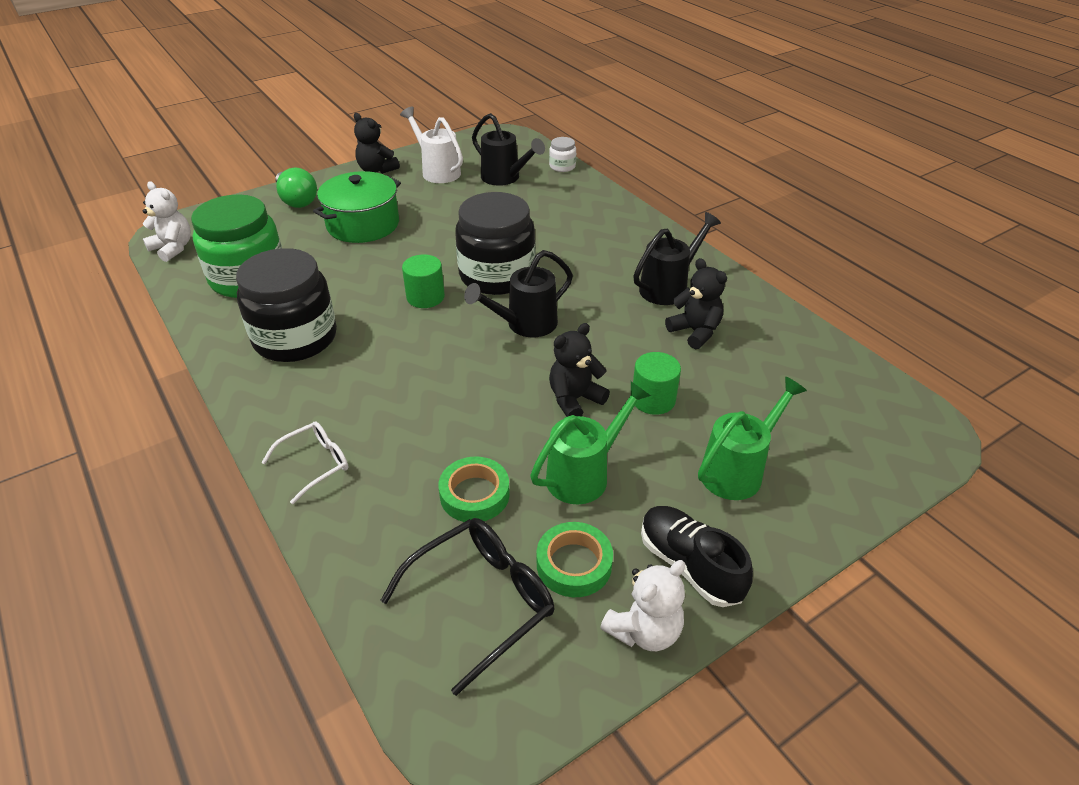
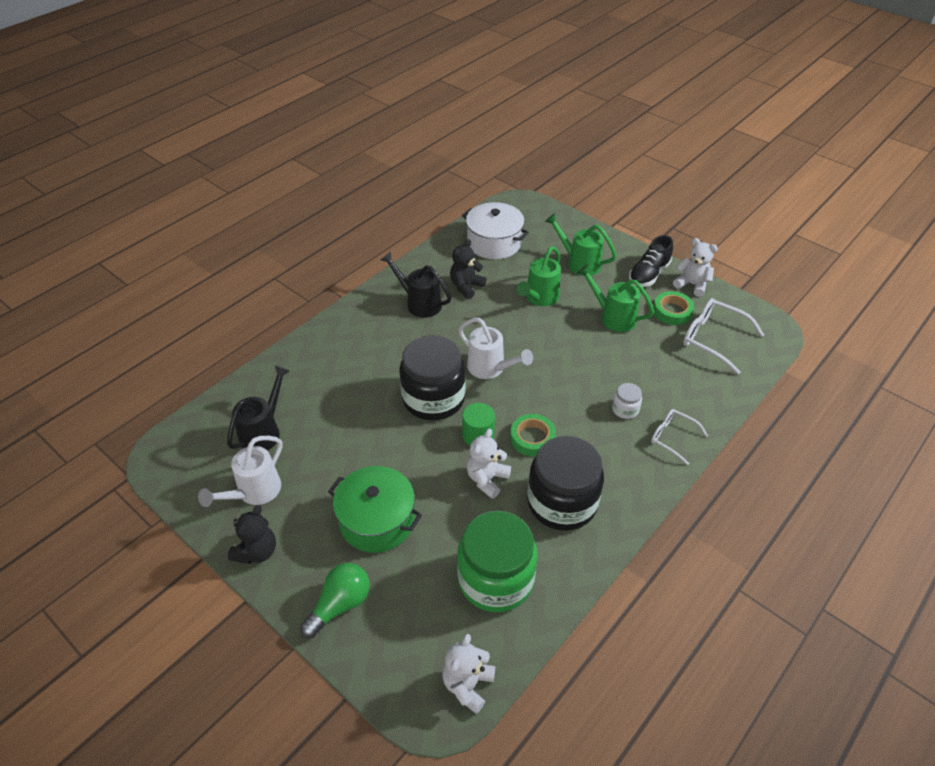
camera: 105 degrees left, 5 degrees up
black glasses [380,518,554,696] -> white glasses [683,298,764,375]
green tape [438,456,510,522] -> green tape moved to [510,414,556,457]
black watering can [464,250,573,337] -> white watering can [459,318,533,379]
white jar [549,137,576,172] -> white jar moved to [612,383,642,419]
black teddy bear [549,323,610,417] -> none
green cylinder [633,352,681,415] -> green watering can [517,246,561,306]
none -> white pot [462,202,529,259]
none -> white teddy bear [467,428,511,499]

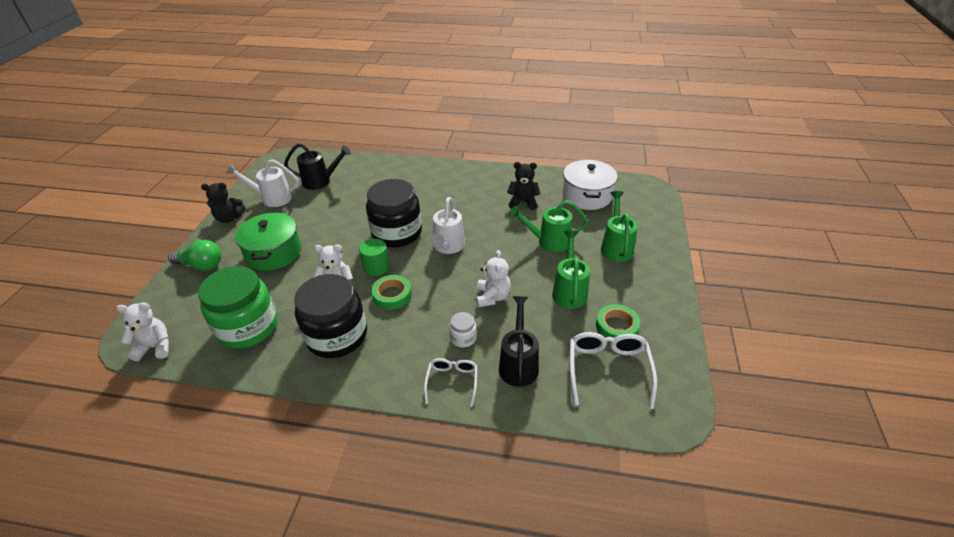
camera: 60 degrees right, 5 degrees down
black watering can [381,251,451,318] -> black watering can moved to [499,296,539,387]
black shoe [629,235,673,287] -> none
white teddy bear [673,238,718,297] -> white teddy bear moved to [476,250,511,307]

